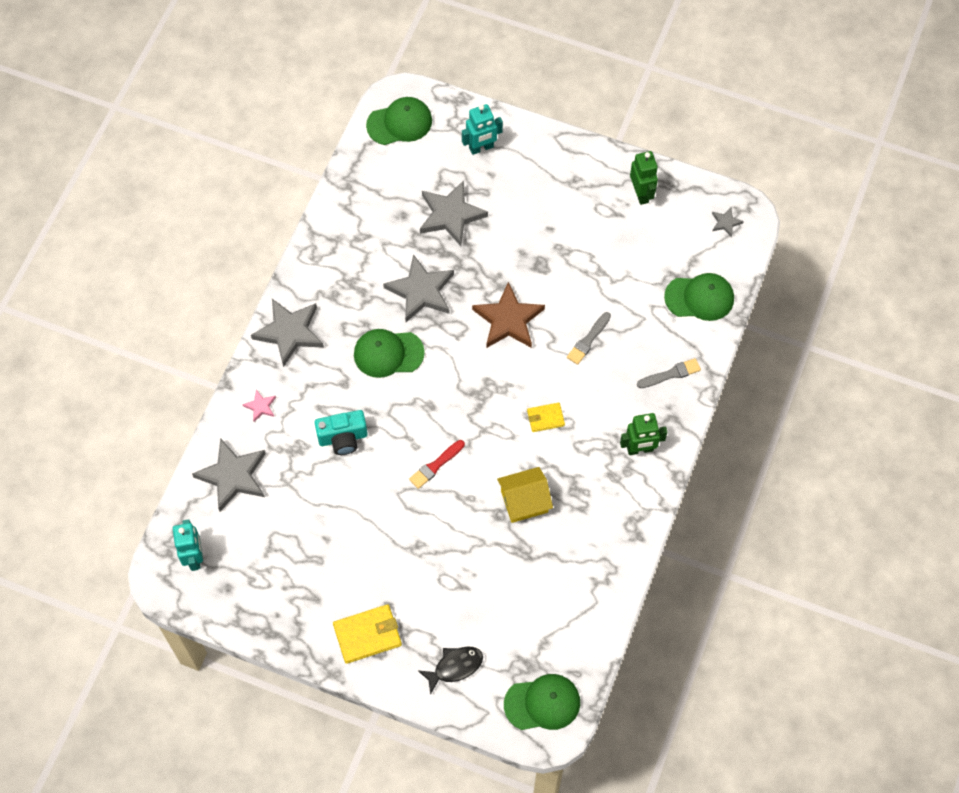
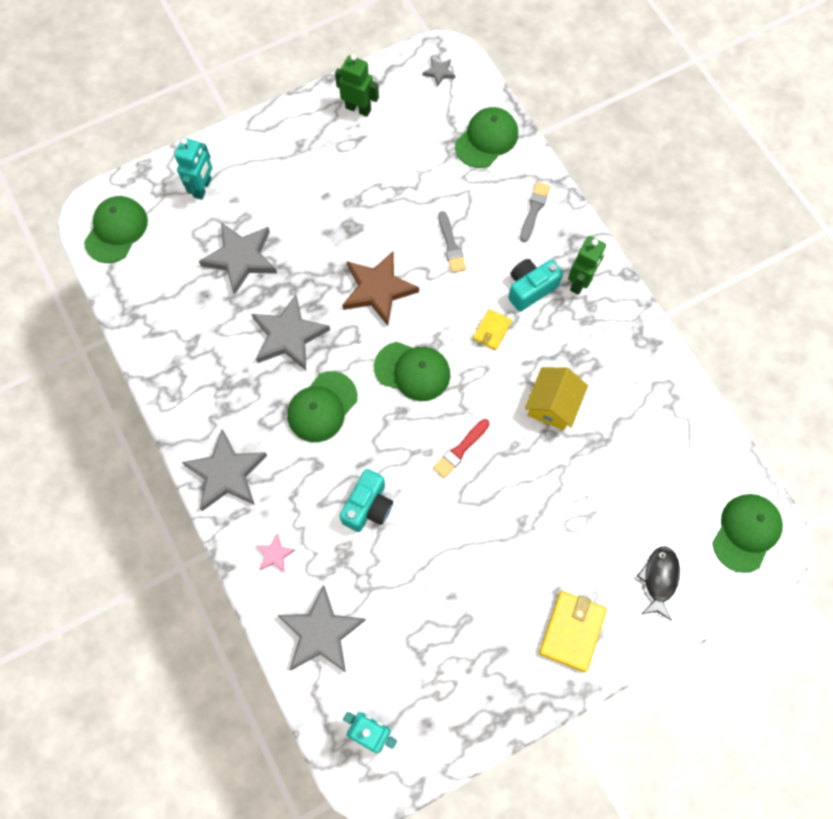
camera: 50 degrees left, 5 degrees up
red brush [409,440,465,489] -> red brush turned 45 degrees clockwise [433,419,489,478]
none -> green cap [374,342,450,401]
none -> turquoise camera [508,259,563,312]

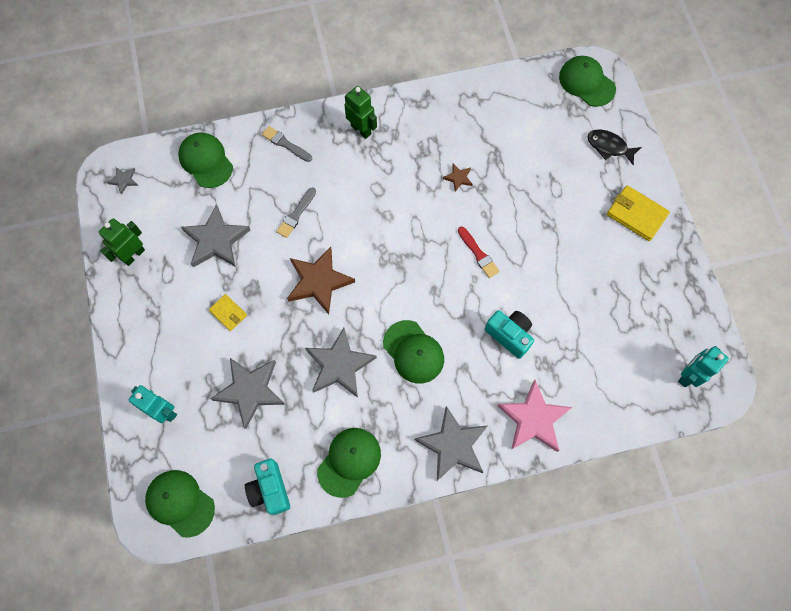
camera: 75 degrees left, 0 degrees up
pink star [256,533,295,572] -> pink star [497,380,572,452], size x2.18
grey star [277,585,366,672] -> grey star moved to [181,204,250,267]
green cap [374,342,450,401] -> green cap moved to [317,428,381,498]
grey brush [438,211,466,273] -> grey brush turned 120 degrees clockwise [276,187,316,238]
yellow wallet [473,309,512,350] -> yellow wallet moved to [209,294,247,331]
turquoise camera [508,259,563,312] -> turquoise camera moved to [245,459,290,515]
yellow house [525,367,588,430] -> brown star [443,164,473,191]

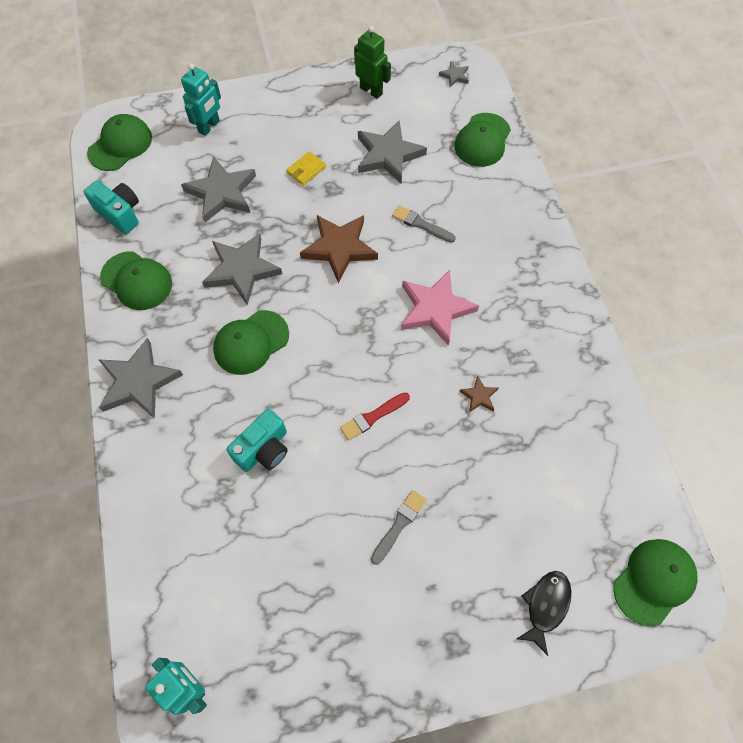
camera: 90 degrees right, 5 degrees down
green cap [178,132,233,188] -> green cap turned 150 degrees clockwise [454,113,511,167]
turquoise camera [245,459,290,515] -> turquoise camera turned 60 degrees clockwise [83,180,139,234]
grey brush [262,126,312,162] -> grey brush moved to [371,490,426,565]
green robot [344,86,377,139] -> none
pink star [497,380,572,452] -> pink star moved to [401,270,479,346]
yellow wallet [607,185,670,241] -> none

